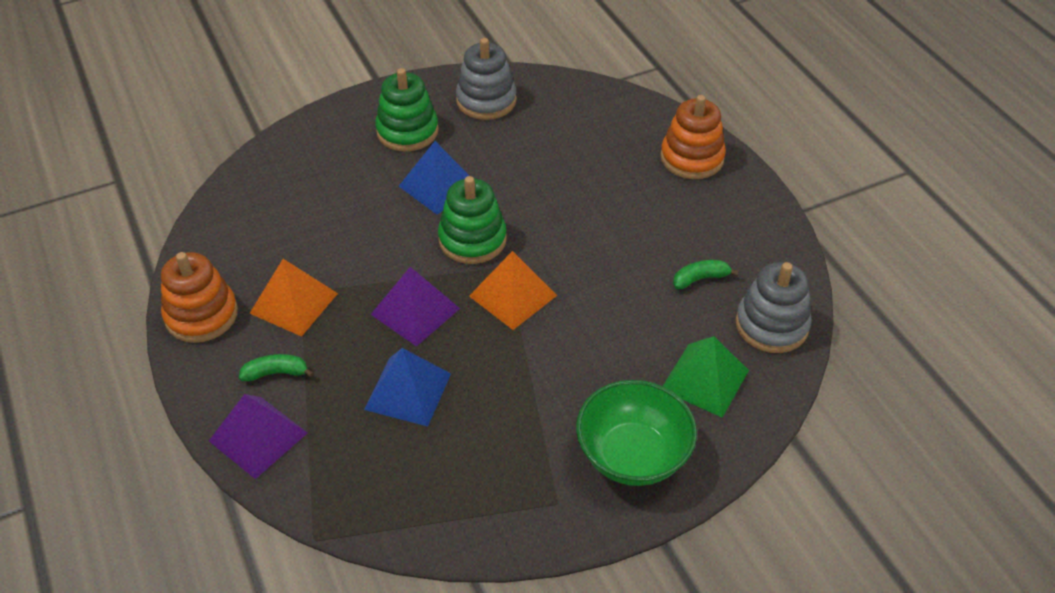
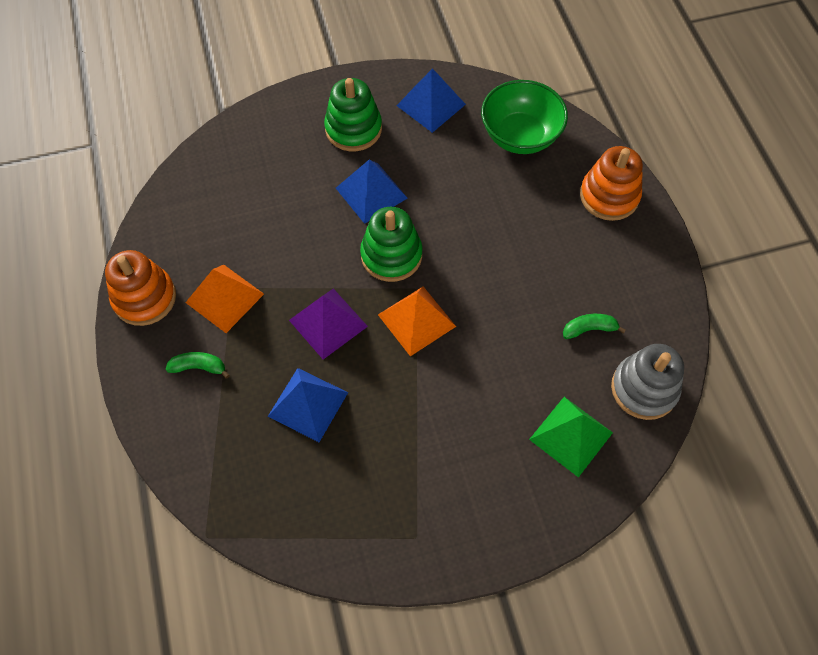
camera: 10 degrees right, 15 degrees up
purple pyramid [209,394,307,479] -> none
grey stacking toy [456,38,517,120] -> blue pyramid [396,68,466,133]
green bowl [576,380,697,486] -> green bowl moved to [481,80,568,154]

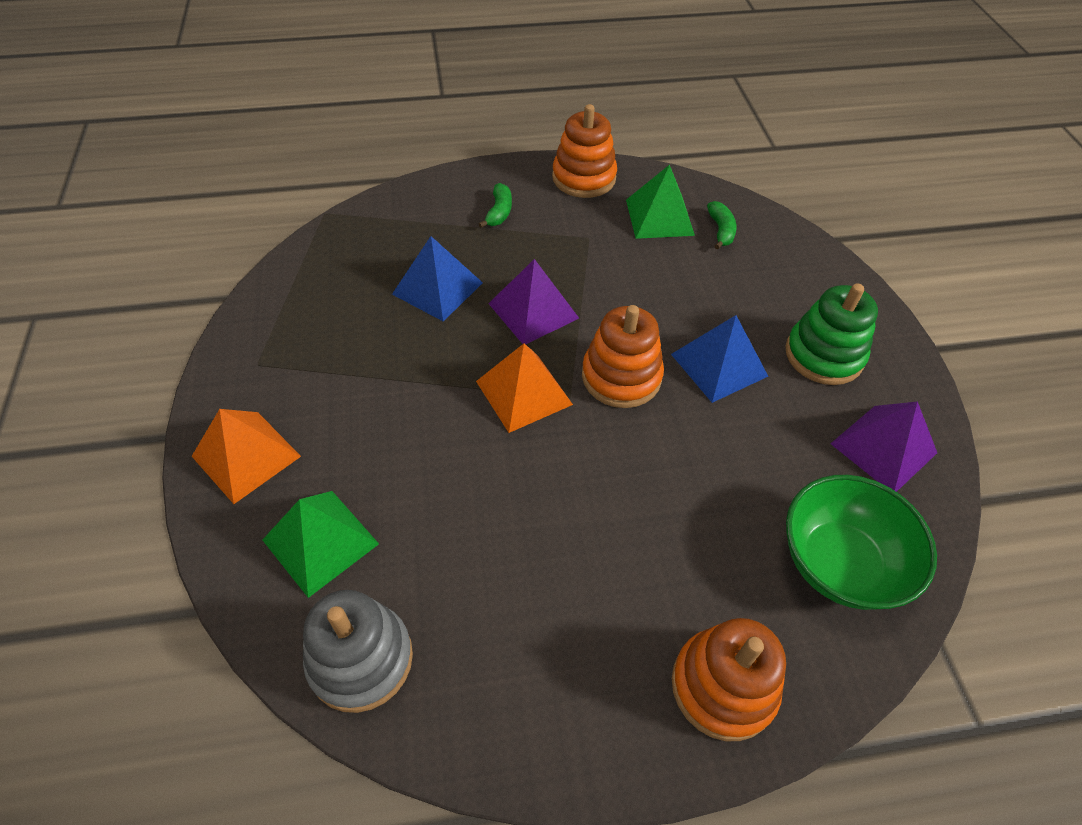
camera: 95 degrees right, 10 degrees down
orange pyramid [185,265,264,333] -> orange pyramid moved to [192,409,301,504]
green stacking toy [360,207,423,282] -> orange stacking toy [582,305,664,408]
blue pyramid [396,68,466,133] -> purple pyramid [830,401,937,492]
green banana [563,314,626,339] -> green banana moved to [707,201,737,250]
none -> green pyramid [626,165,695,239]

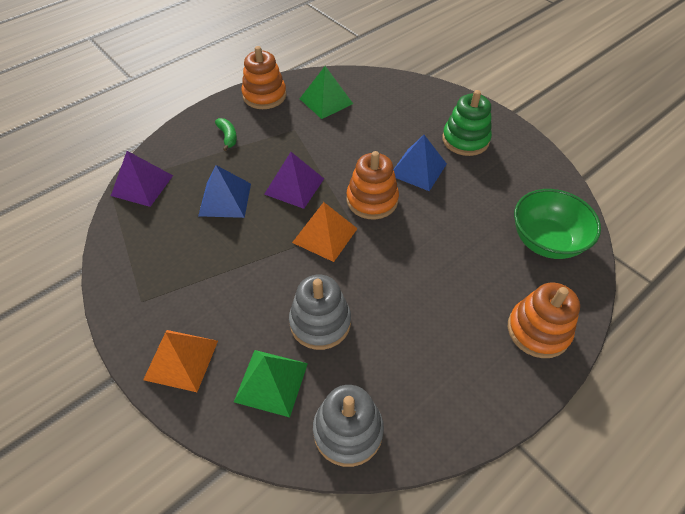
camera: 30 degrees left, 0 degrees up
green banana [707,201,737,250] -> none
purple pyramid [830,401,937,492] -> purple pyramid moved to [111,151,173,207]
none -> grey stacking toy [289,275,351,350]

